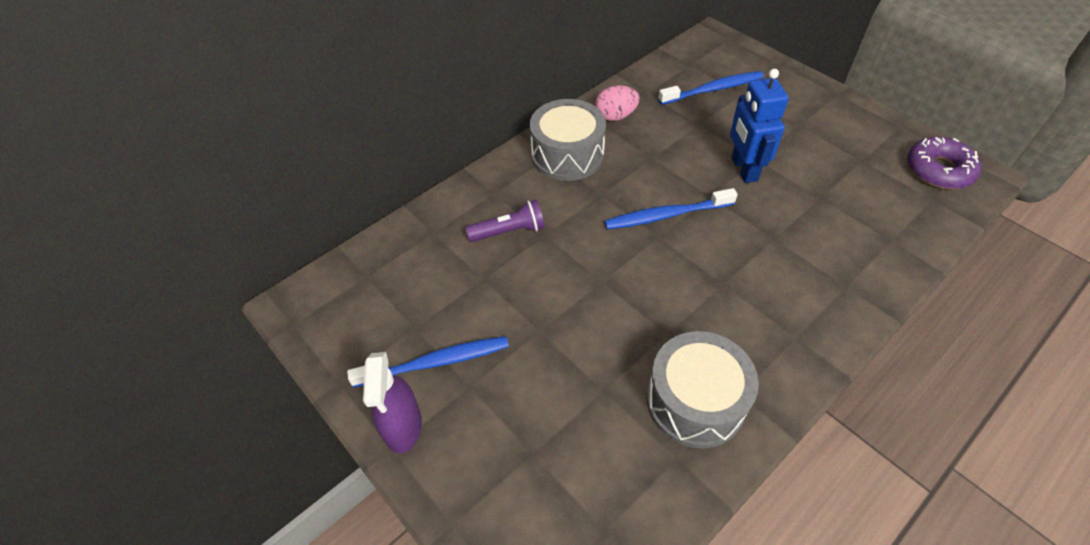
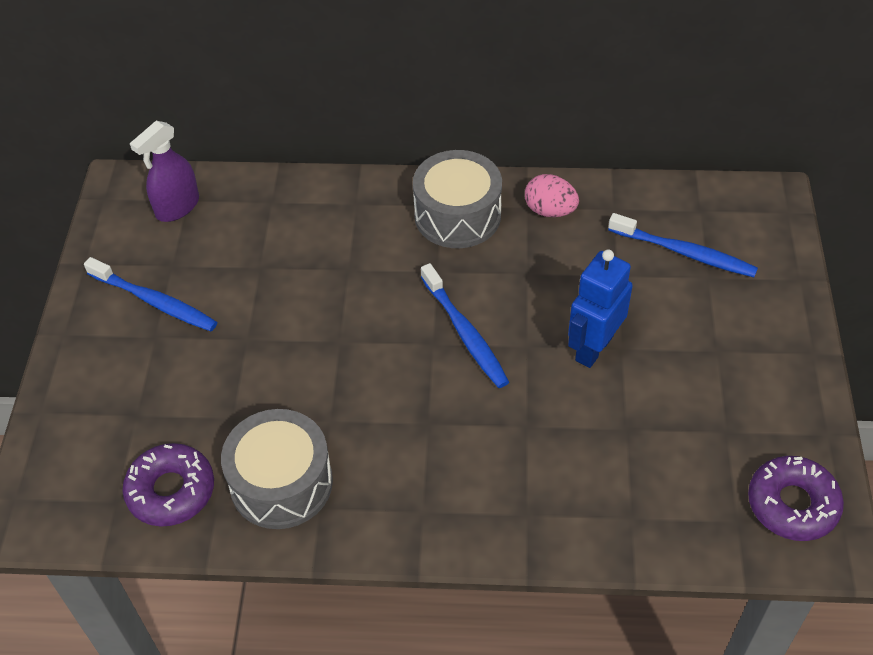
camera: 45 degrees right, 0 degrees up
purple spray bottle [363,352,422,453] -> purple spray bottle moved to [130,121,199,222]
purple flashlight [465,200,545,242] -> none
blue toothbrush [604,188,738,230] -> blue toothbrush turned 150 degrees counterclockwise [421,263,509,388]
none -> purple donut [122,443,214,526]

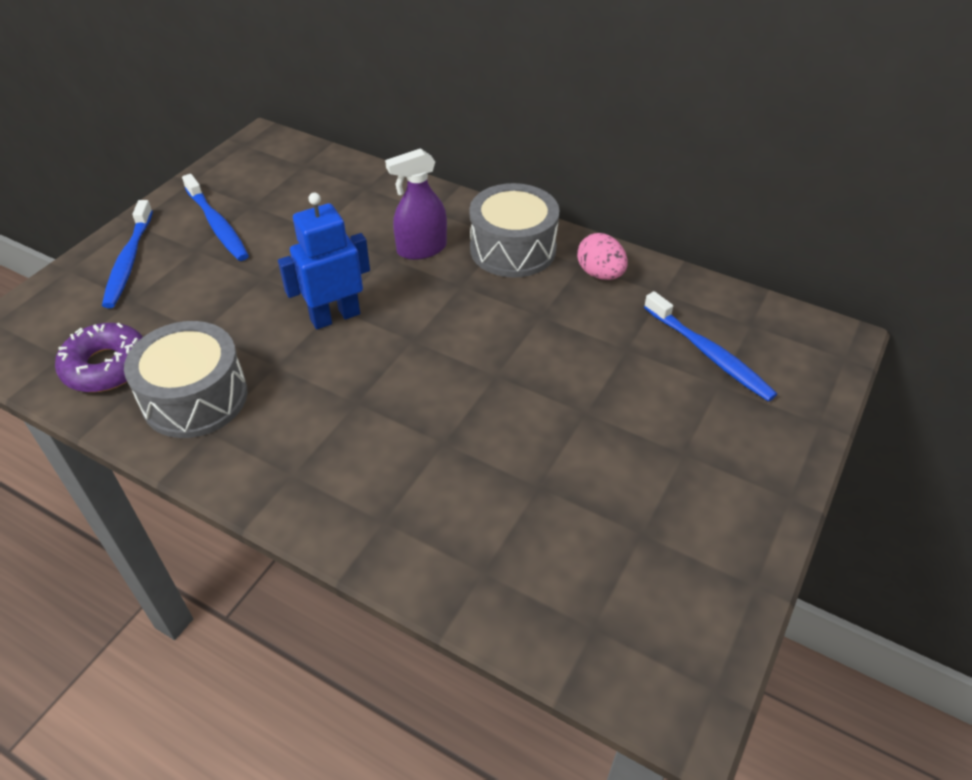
camera: 25 degrees right, 5 degrees down
purple spray bottle [130,121,199,222] -> purple spray bottle moved to [385,148,447,260]
blue toothbrush [421,263,509,388] -> blue toothbrush moved to [102,200,153,308]
blue robot [568,249,633,368] -> blue robot moved to [278,193,370,329]
purple donut [748,456,844,541] -> none

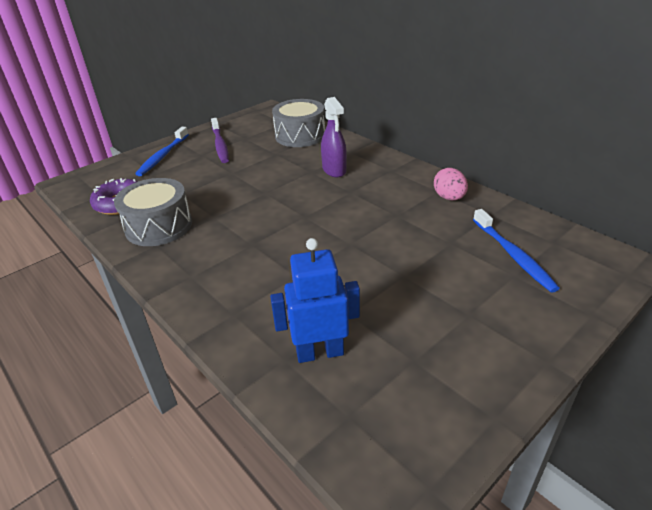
camera: 20 degrees right, 10 degrees down
blue toothbrush [182,174,249,261] -> purple toothbrush [211,118,229,163]
blue robot [278,193,370,329] -> blue robot moved to [270,238,360,363]
purple spray bottle [385,148,447,260] -> purple spray bottle turned 105 degrees counterclockwise [321,97,347,177]
grey drum [469,183,560,278] -> grey drum moved to [272,99,325,147]

